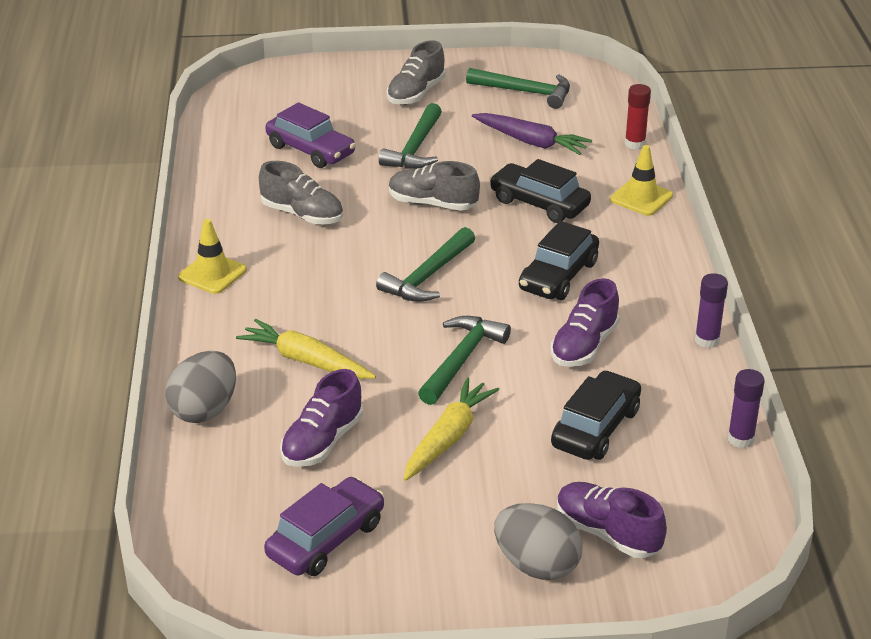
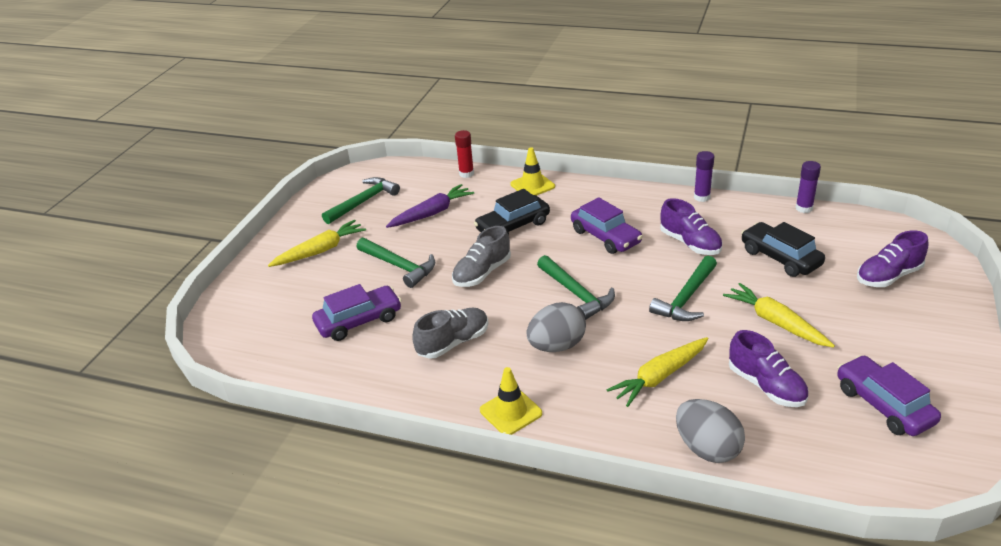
camera: 65 degrees left, 0 degrees up
grey shoe [387,40,445,105] -> yellow carrot [268,220,366,267]
green hammer [418,316,511,405] -> green hammer turned 105 degrees counterclockwise [649,256,717,321]
grey egg [494,503,583,580] -> grey egg moved to [527,302,586,352]
black car [519,221,599,300] -> purple car [571,197,643,254]

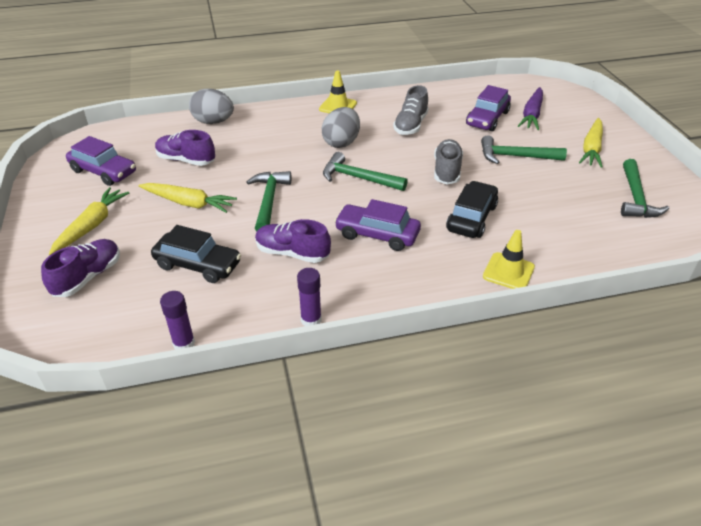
camera: 145 degrees right, 5 degrees up
purple carrot [386,184,474,228] -> purple carrot moved to [518,87,543,130]
red glue stick [455,130,474,178] -> none
yellow carrot [607,337,708,407] -> yellow carrot moved to [49,187,129,256]

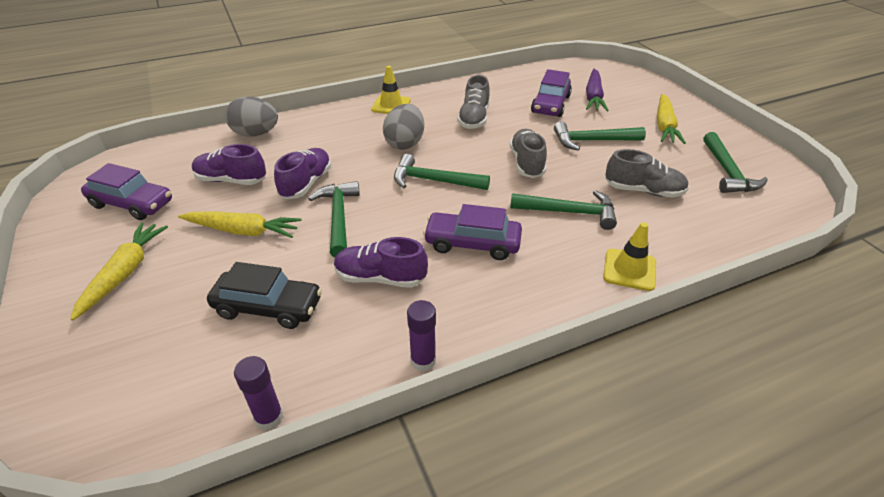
camera: 10 degrees left, 0 degrees up
purple shoe [41,239,120,297] -> purple shoe moved to [274,148,331,199]
black car [446,181,498,238] -> green hammer [510,190,617,230]
none -> grey shoe [605,149,689,198]

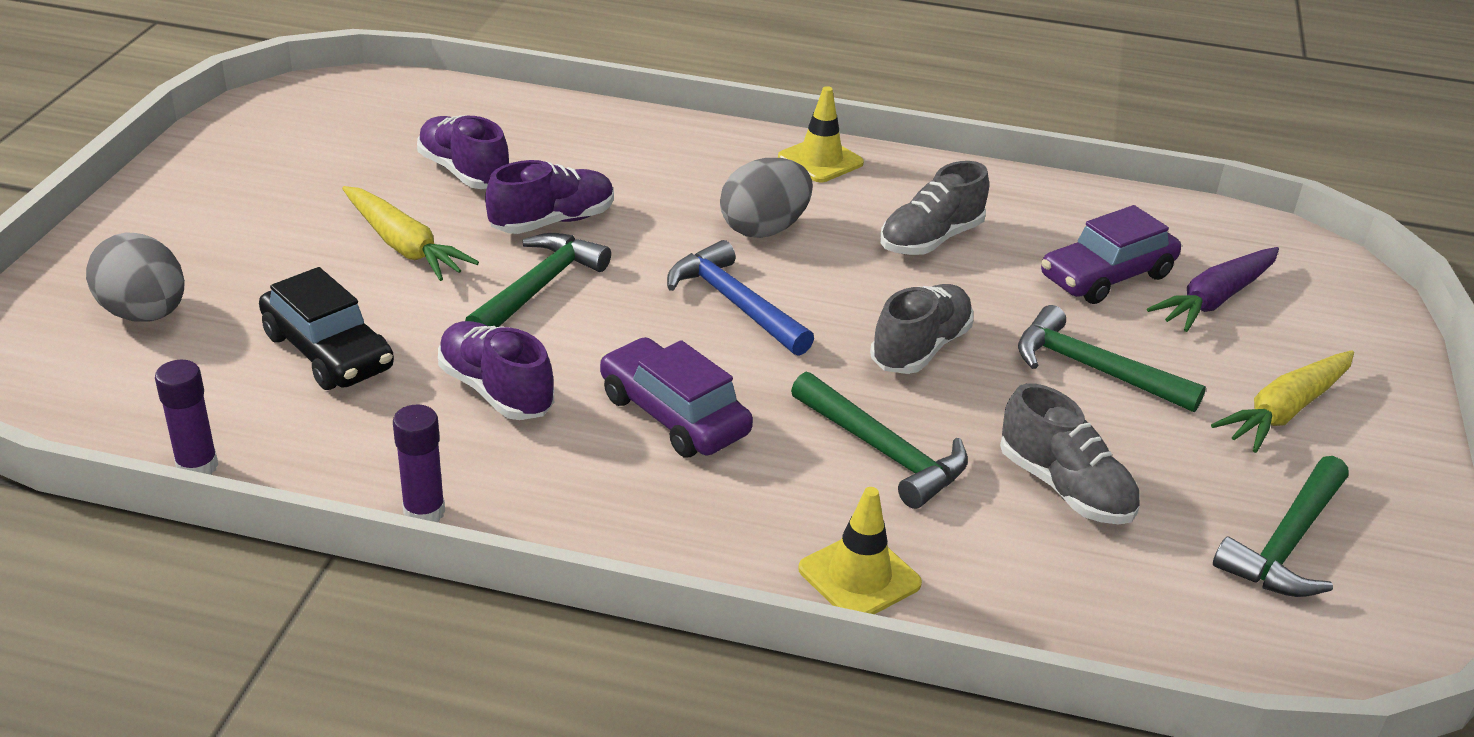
camera: 35 degrees right, 5 degrees down
yellow carrot [70,222,168,321] -> none
purple car [81,163,172,220] -> none
grey egg [225,97,278,137] -> grey egg moved to [86,232,185,322]
green hammer [394,154,490,190] -> blue hammer [667,240,814,356]

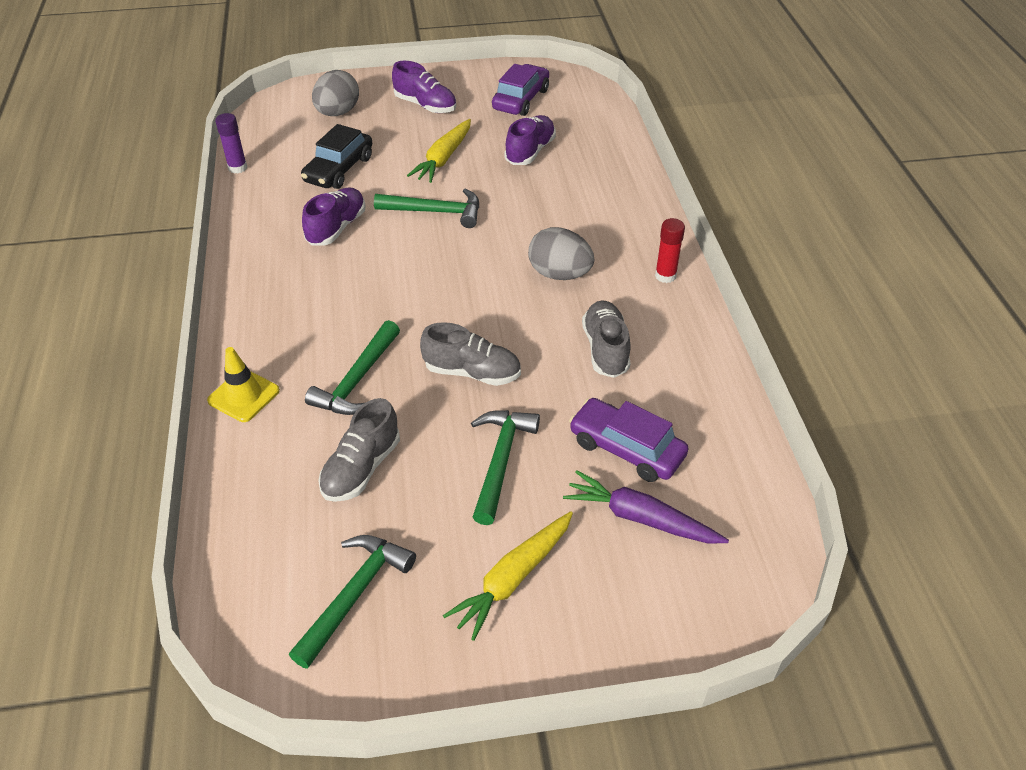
camera: 70 degrees right, 10 degrees up
purple glue stick [393,405,445,522] -> none
purple shoe [485,160,614,234] -> purple shoe moved to [392,61,456,113]
purple car [600,337,753,457] -> purple car moved to [492,64,549,116]
blue hammer [667,240,814,356] -> none
yellow traffic cone [778,86,864,182] -> red glue stick [655,218,685,283]
grey shoe [880,161,989,255] -> grey shoe turned 60 degrees clockwise [582,300,631,378]
yellow carrot [1211,350,1354,453] -> yellow carrot turned 75 degrees counterclockwise [443,511,573,641]
green hammer [1213,456,1349,597] -> green hammer turned 105 degrees clockwise [289,535,416,669]

